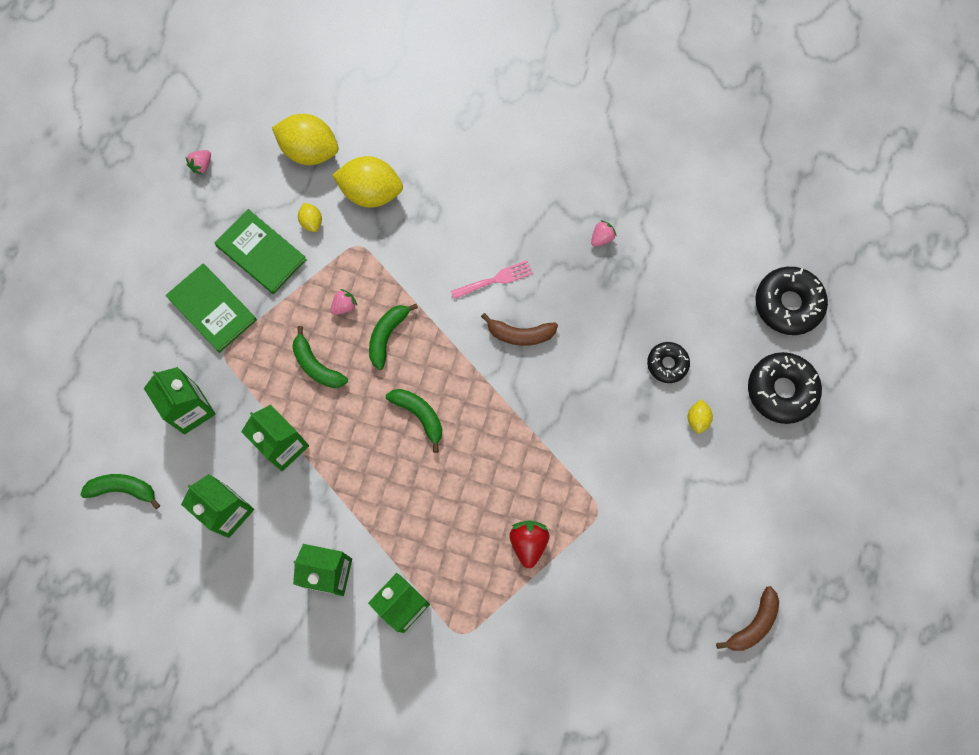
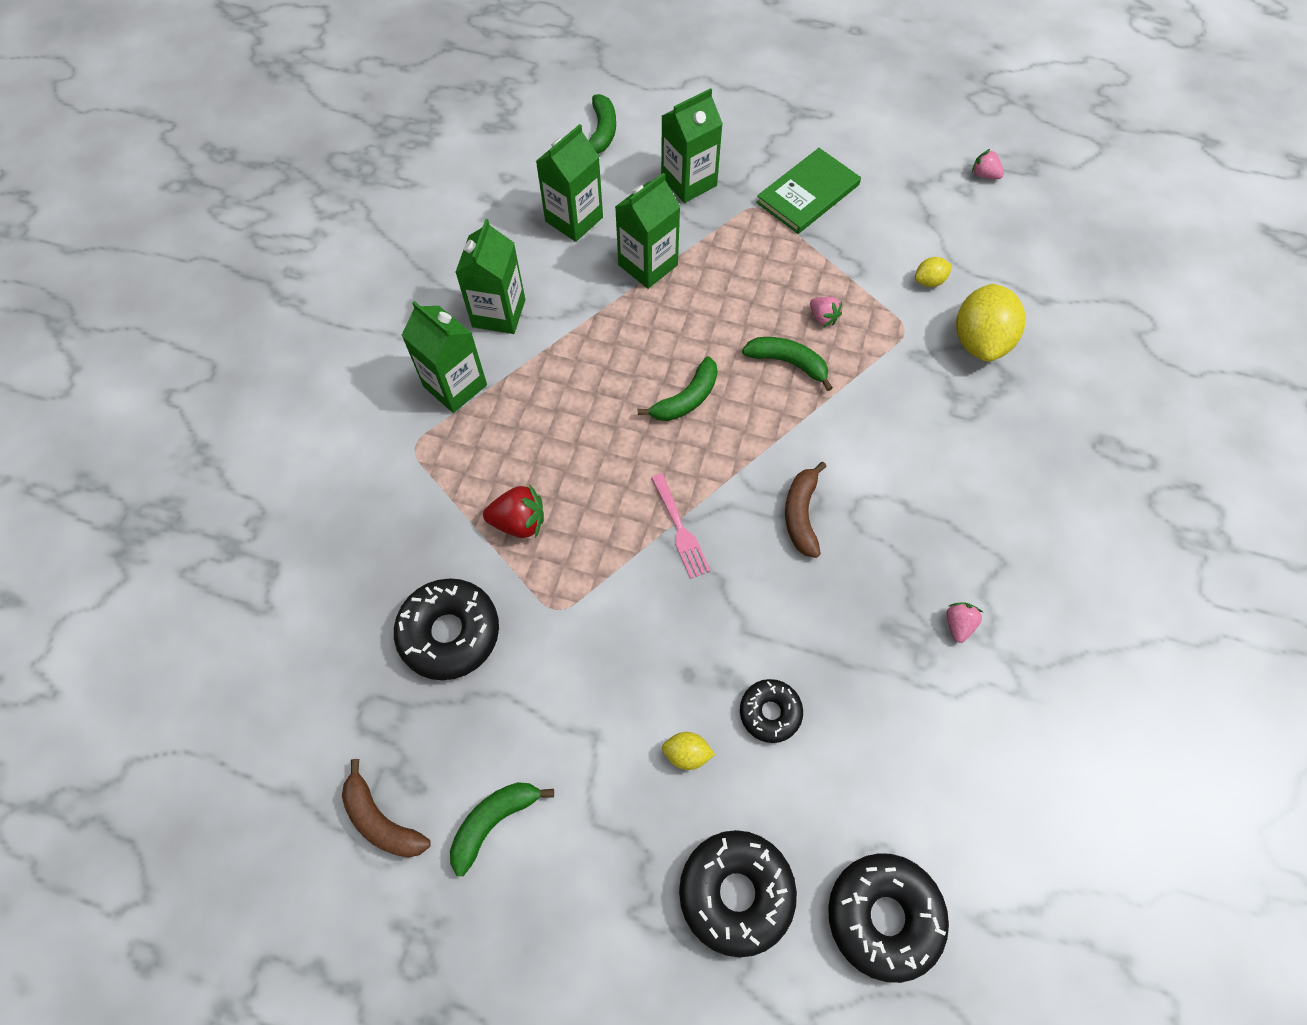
camera: 90 degrees right, 10 degrees down
green book [215,209,307,294] -> none
yellow lemon [272,114,338,165] -> none
green banana [292,326,348,388] -> green banana moved to [450,782,554,876]
pink fork [451,260,533,299] -> pink fork moved to [651,474,710,579]
pink strawberry [591,220,617,247] -> pink strawberry turned 120 degrees counterclockwise [946,603,983,643]
none -> black donut [394,578,499,680]

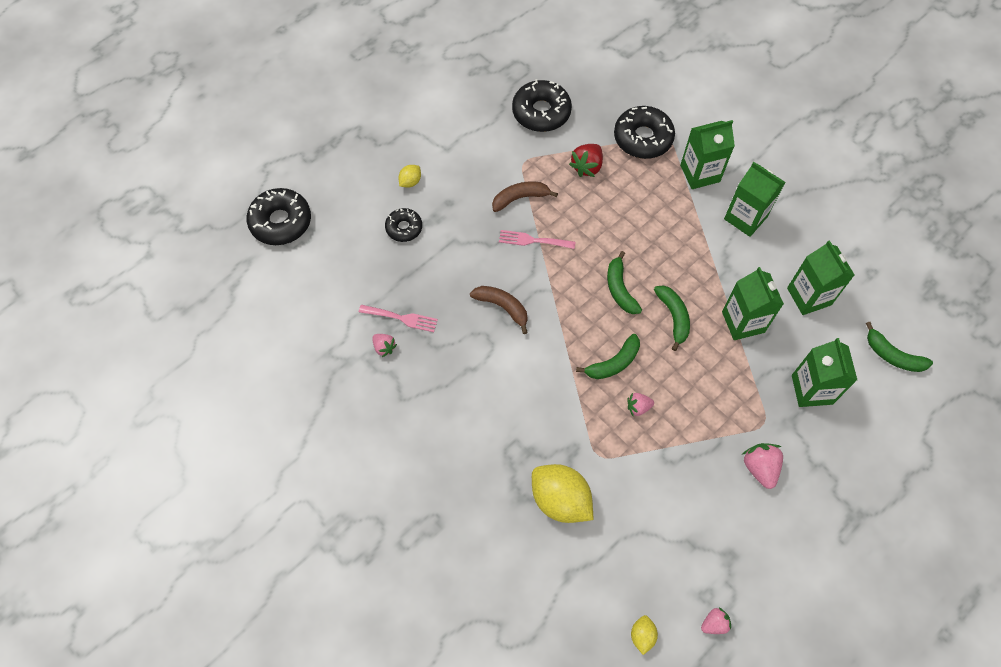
camera: 120 degrees right, 0 degrees up
brown banana [342,759,431,858] -> brown banana moved to [492,181,558,212]
green banana [450,782,554,876] -> green banana moved to [654,285,690,351]
black donut [679,830,797,957] -> black donut moved to [614,106,675,159]
green book [756,148,861,234] -> pink strawberry [743,443,783,489]
yellow lemon [915,257,952,287] -> yellow lemon moved to [631,615,658,655]
none -> pink fork [359,305,438,332]

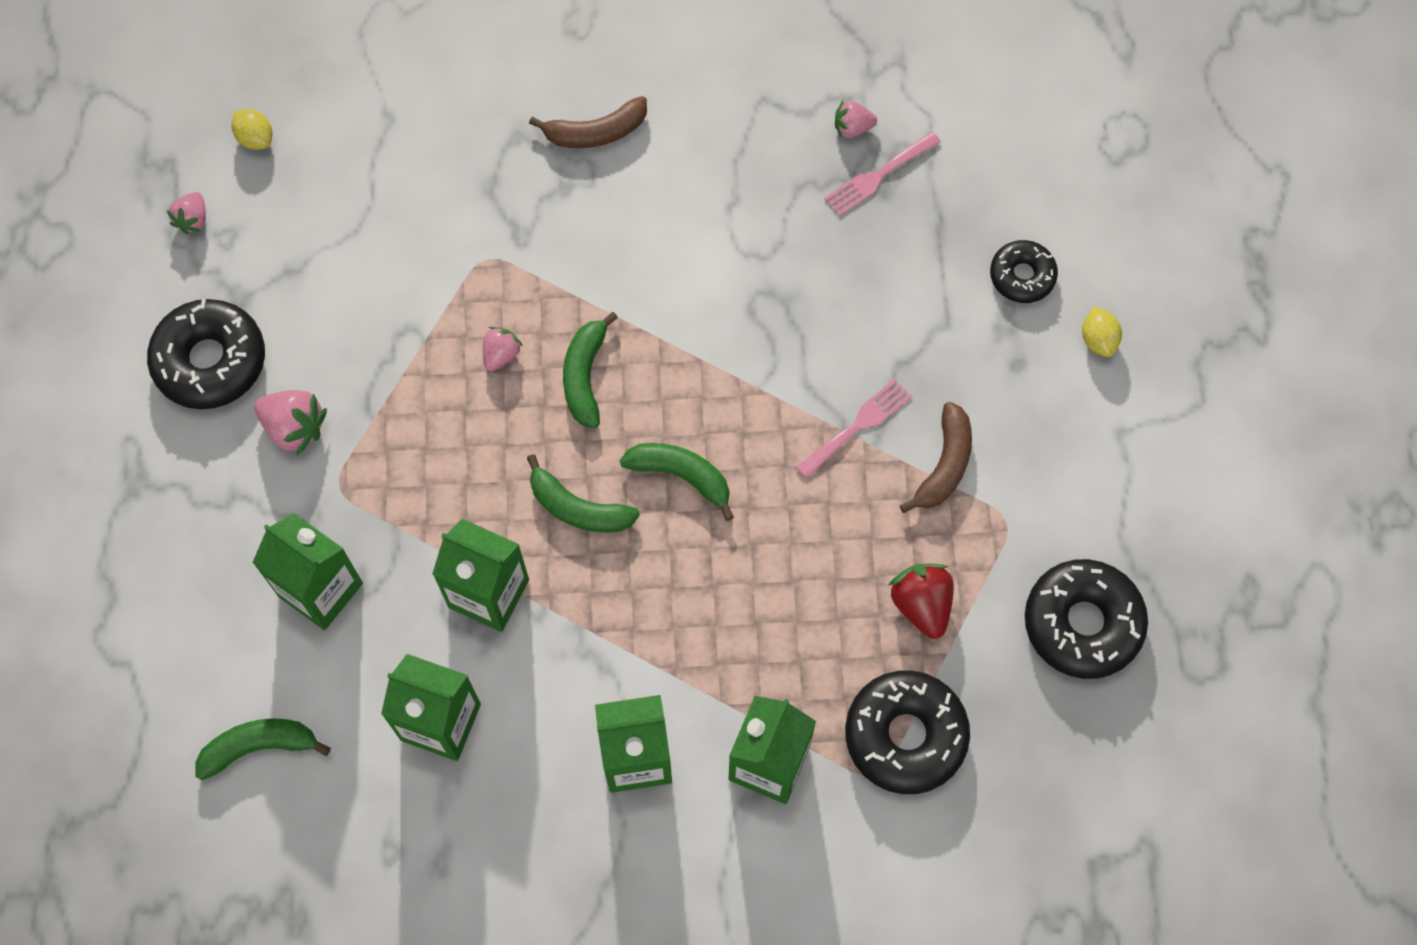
camera: 130 degrees right, 5 degrees up
black donut [247,188,311,245] -> black donut moved to [147,299,265,409]
brown banana [470,286,528,334] -> brown banana moved to [529,96,647,148]
yellow lemon [532,464,593,523] -> none

